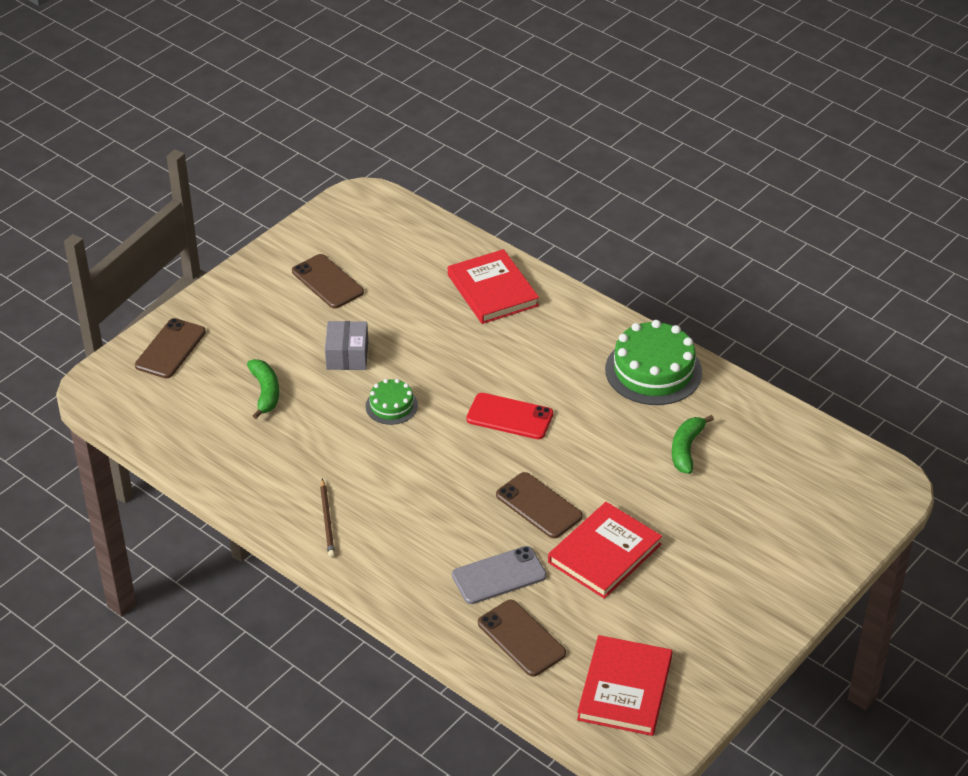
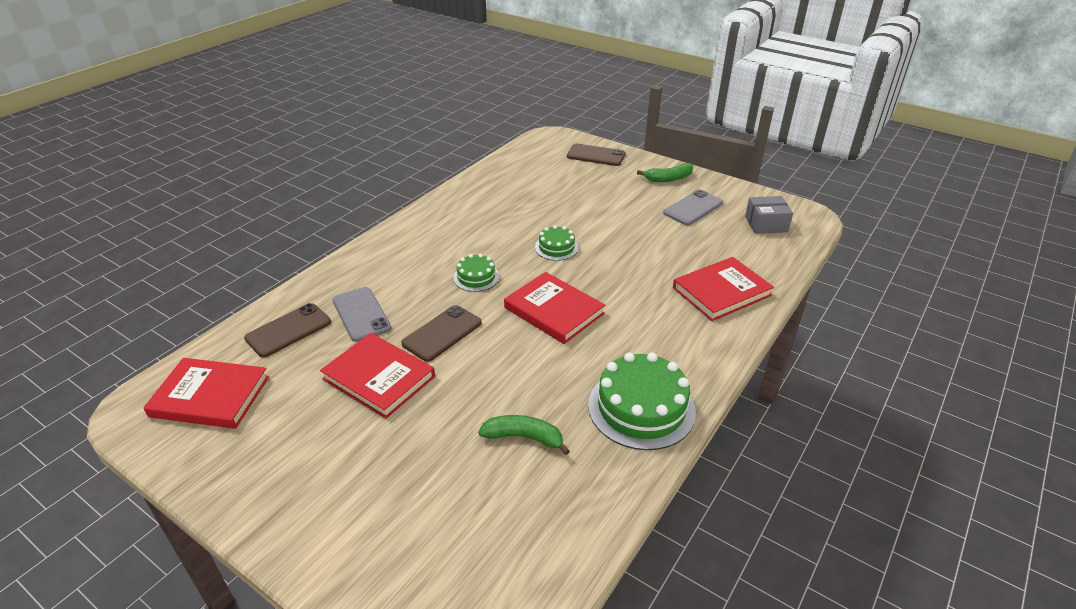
camera: 85 degrees right, 5 degrees down
green banana [247,359,279,419] -> green banana moved to [637,163,693,182]
brown phone [292,254,364,309] -> grey phone [663,190,723,225]
brown pencil [320,479,335,557] -> none
grey box [325,321,368,370] -> grey box moved to [745,196,793,234]
red phone [466,393,553,439] -> red book [504,272,605,344]
none -> green cake [453,254,499,292]

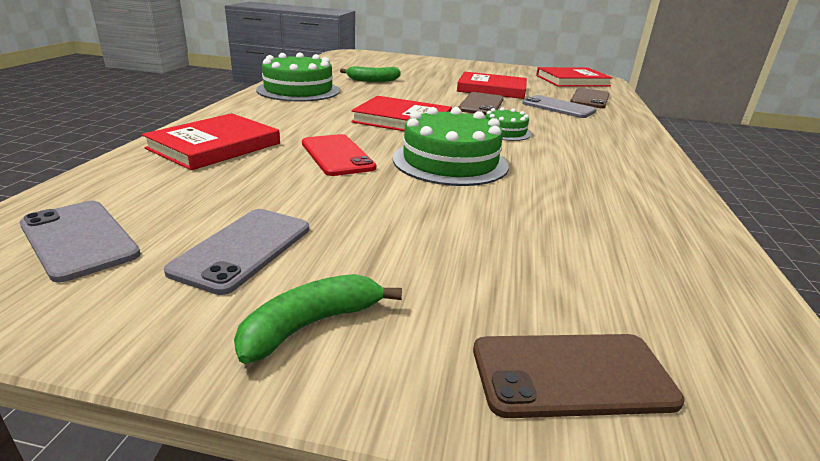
camera: 155 degrees right, 10 degrees down
green cake [535,225,578,261] -> green cake [393,107,509,186], size x1.88
grey box [745,196,793,234] -> grey phone [20,201,141,283]
none -> red phone [302,134,376,176]

